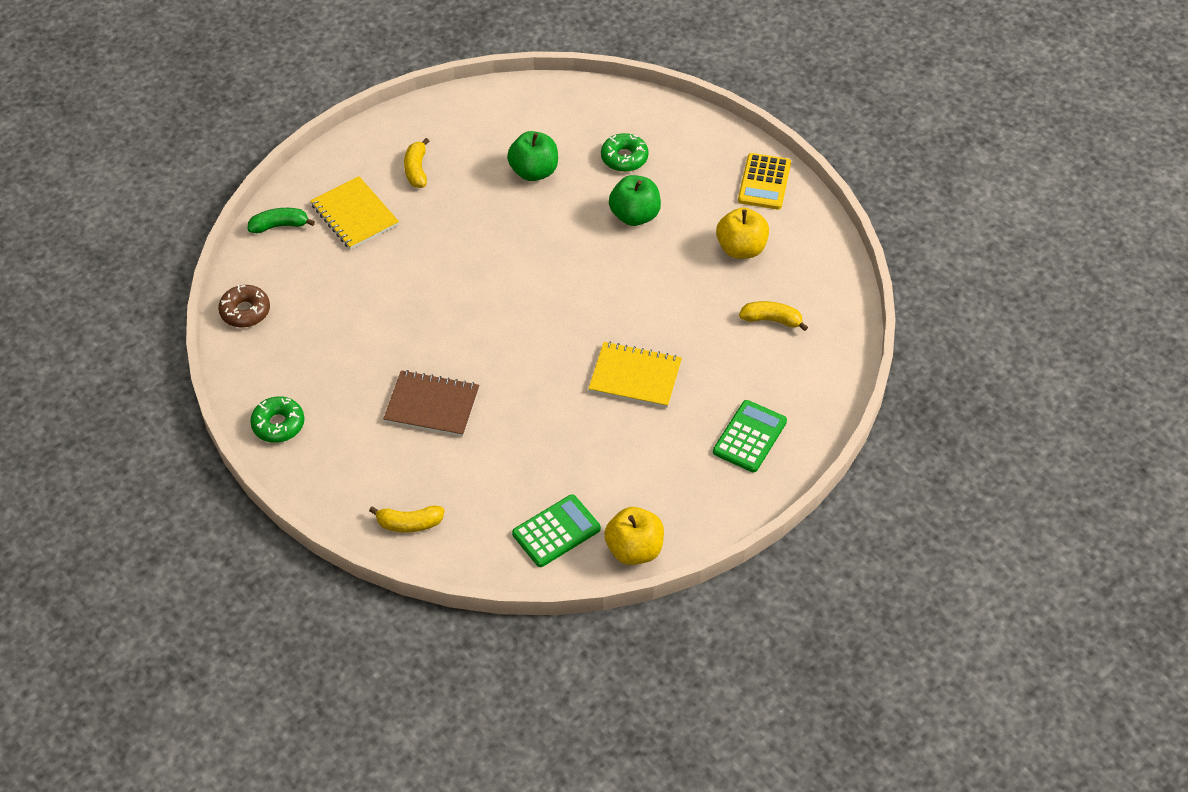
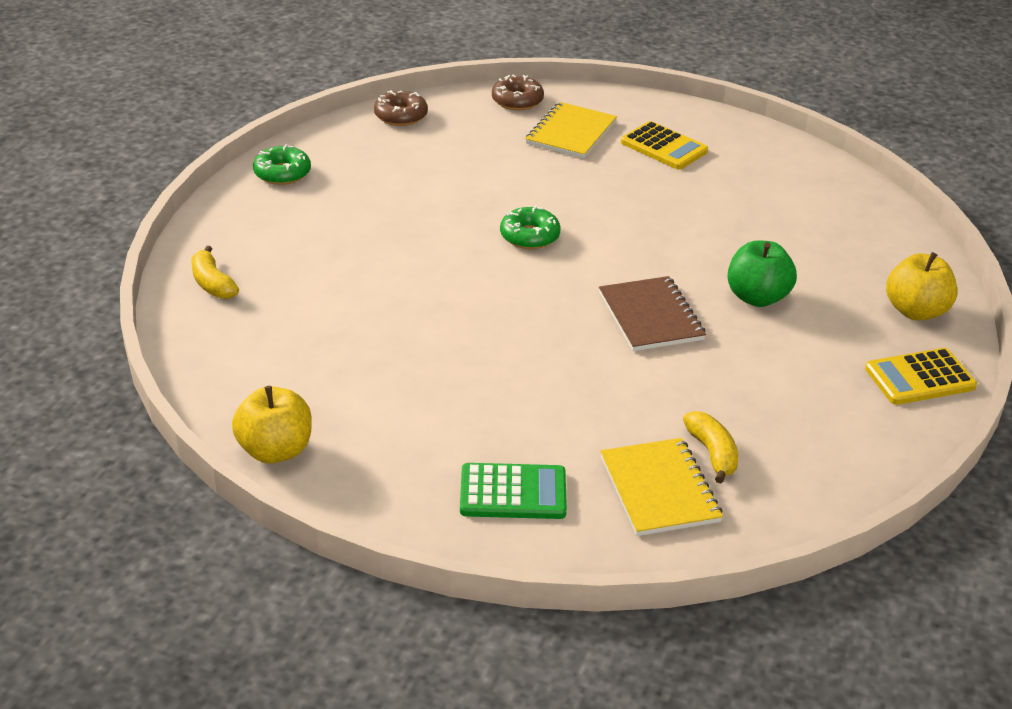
camera: 60 degrees right, 15 degrees down
green banana [248,208,315,233] -> brown donut [492,75,544,110]
brown notebook [383,370,479,437] -> brown notebook moved to [599,276,706,351]
yellow banana [404,138,429,188] -> yellow calculator [621,121,708,170]
green apple [507,131,558,181] -> none
green calculator [512,494,601,567] -> none
yellow notebook [588,341,682,408] -> yellow notebook moved to [600,438,723,536]
green donut [601,133,649,172] -> green donut moved to [500,205,561,249]
yellow apple [716,207,769,259] -> yellow apple moved to [886,252,957,320]

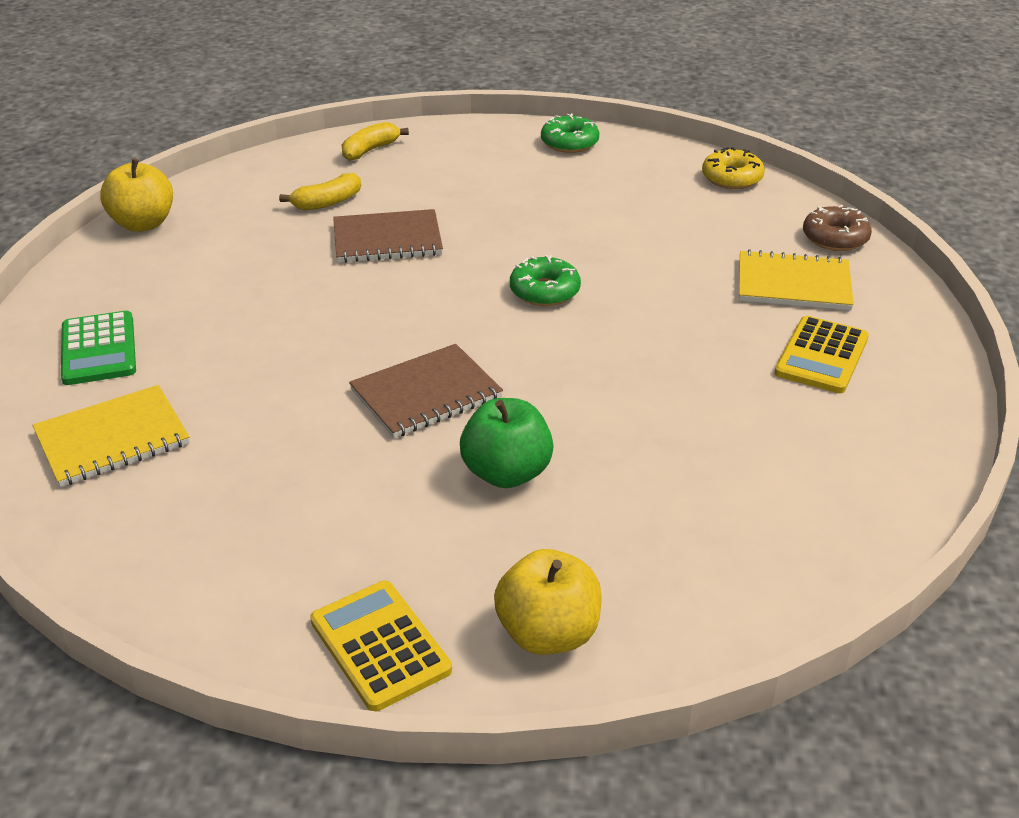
camera: 75 degrees right, 0 degrees up
brown donut [374,90,428,126] -> yellow donut [702,147,765,189]
yellow banana [683,411,738,484] -> yellow banana moved to [279,173,361,210]
none -> brown notebook [333,209,443,263]

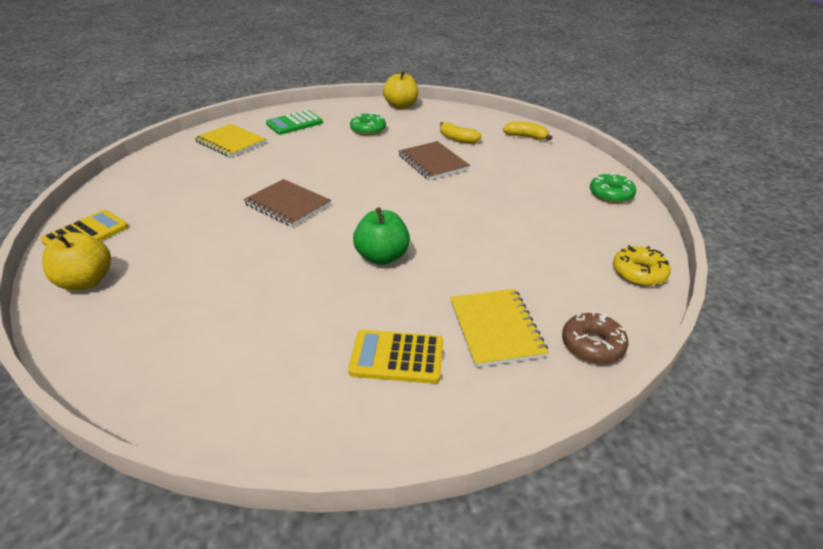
camera: 70 degrees right, 0 degrees up
green apple [460,398,554,488] -> green apple moved to [353,207,410,265]
green donut [510,255,581,306] -> green donut moved to [350,112,386,135]

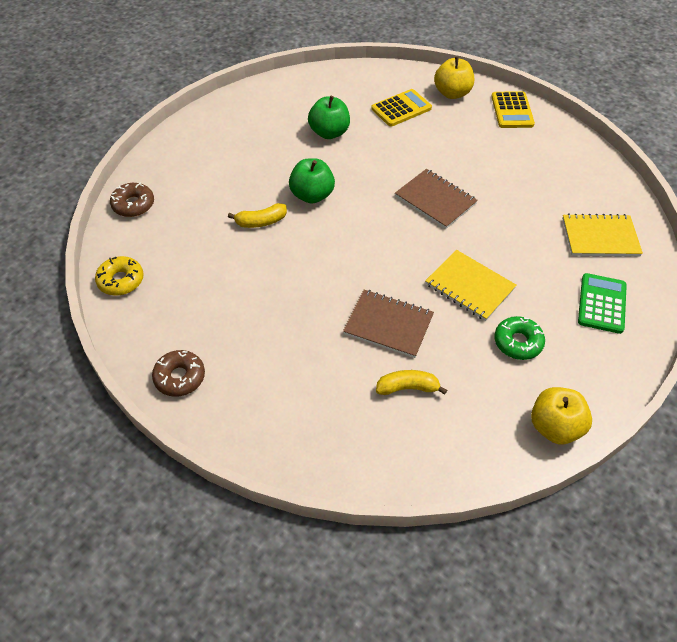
camera: 140 degrees right, 15 degrees up
brown notebook [243,179,331,227] -> brown notebook turned 45 degrees clockwise [395,169,478,229]
yellow calculator [348,330,443,384] -> yellow calculator moved to [371,89,432,127]
yellow notebook [450,289,549,367] -> yellow notebook moved to [425,250,517,321]
yellow banana [503,121,553,140] -> yellow banana moved to [228,203,287,228]
green donut [590,172,636,203] -> brown donut [152,350,205,397]
none -> green apple [308,96,350,139]

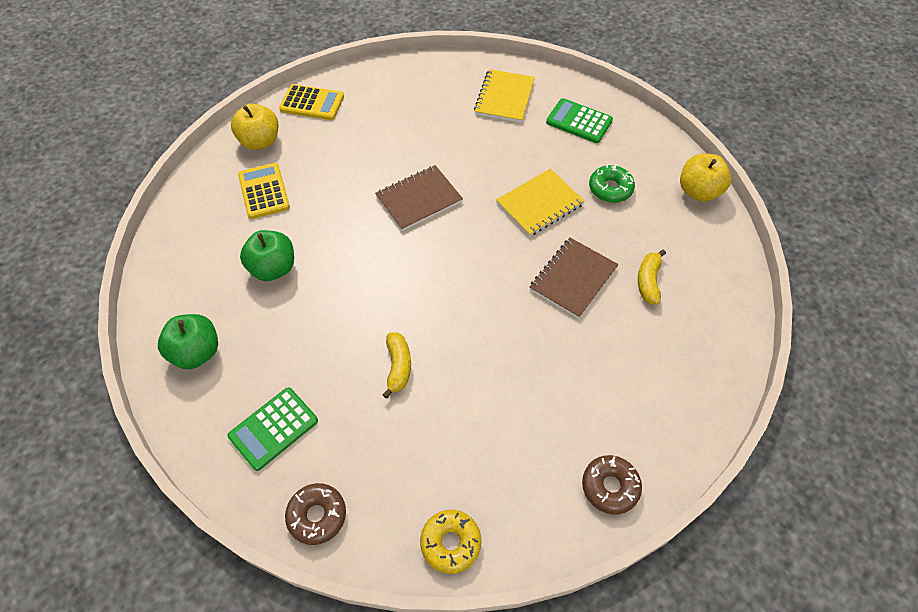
camera: 75 degrees left, 5 degrees up
green apple [289,158,335,204] -> green apple moved to [158,314,218,369]
none -> green calculator [228,387,318,471]

